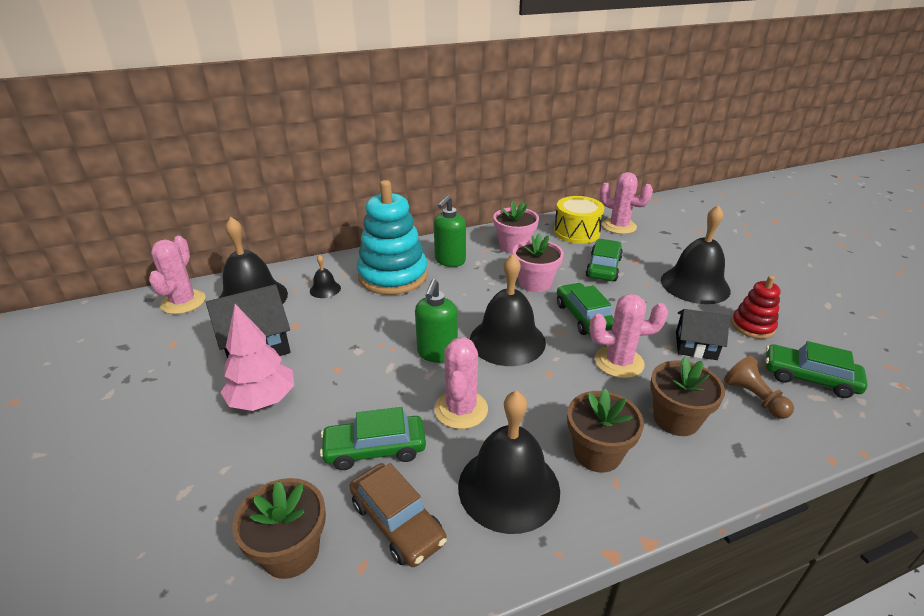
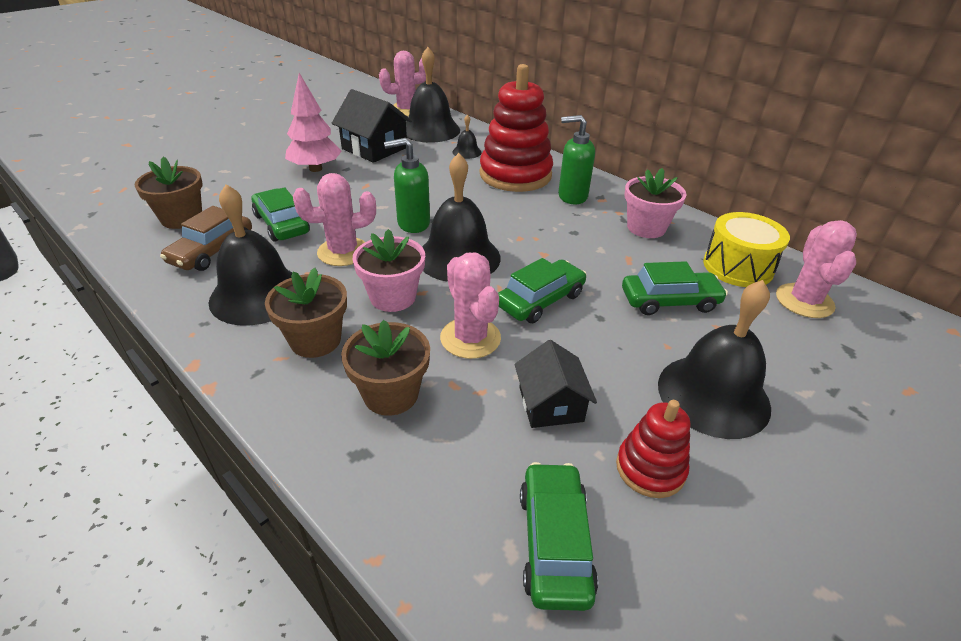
camera: 65 degrees right, 5 degrees up
turquoise stacking toy [357,180,428,295] -> red stacking toy [480,64,553,192]
pink flower pot [513,234,564,292] -> pink flower pot moved to [353,229,425,312]
brown pawn [724,356,794,419] -> none

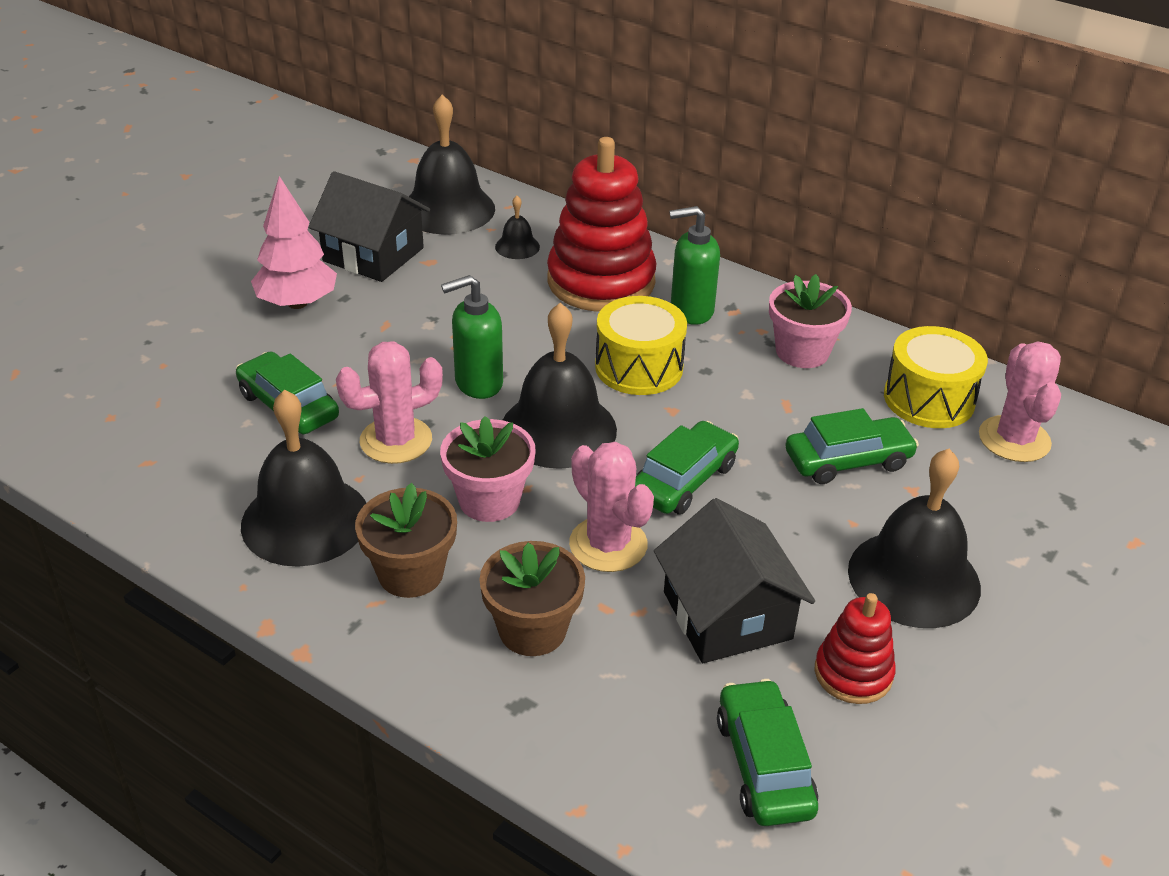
camera: 10 degrees left, 0 degrees up
brown flower pot [135,157,203,229] -> none
brown car [160,206,252,271] -> none
pink cactus [379,51,426,117] -> none
black house [514,340,597,428] -> black house [654,498,815,663], size x1.52
none -> yellow drum [595,296,687,395]

